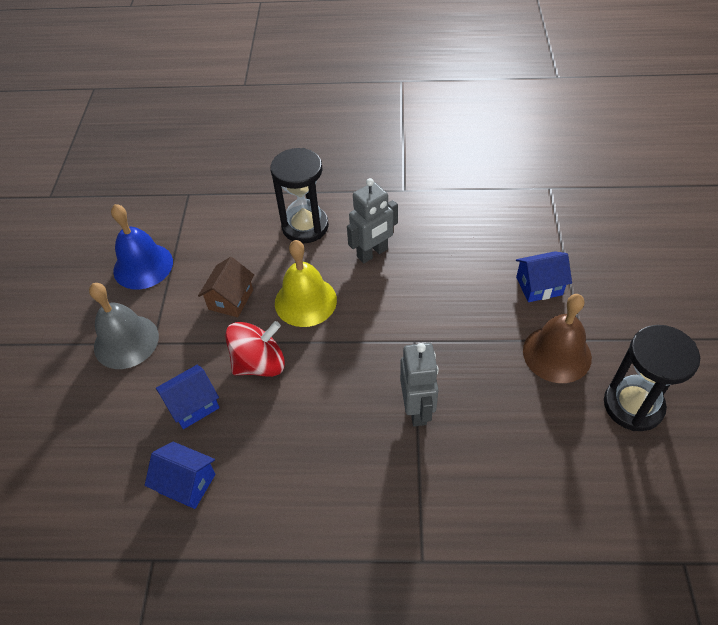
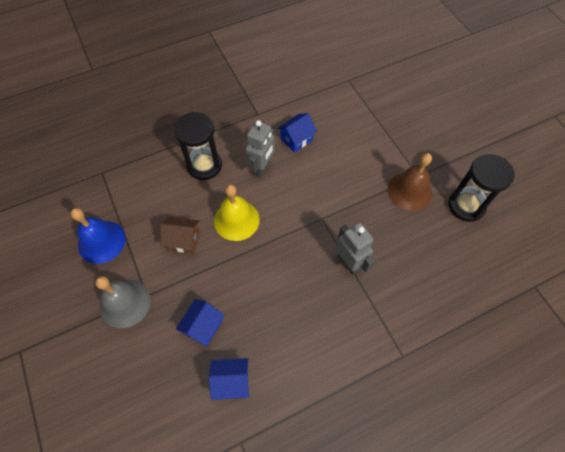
camera: 30 degrees left, 10 degrees up
brown house [198,257,254,317] -> brown house turned 75 degrees counterclockwise [161,217,200,253]
red spinning top [225,321,285,377] -> none
blue house [516,251,572,302] -> blue house moved to [277,113,317,153]

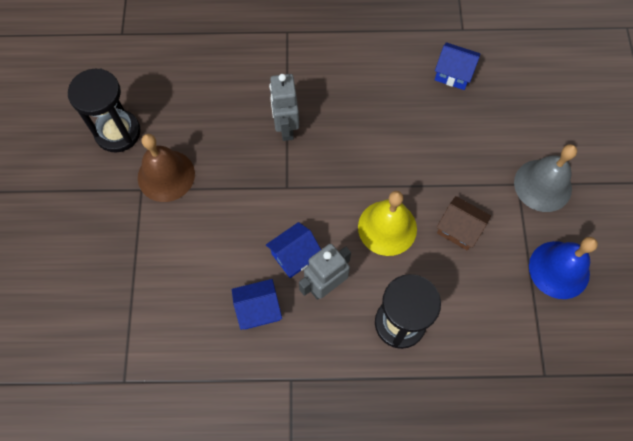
camera: 155 degrees left, 5 degrees up
blue house [176,299,225,347] -> blue house moved to [266,222,321,278]

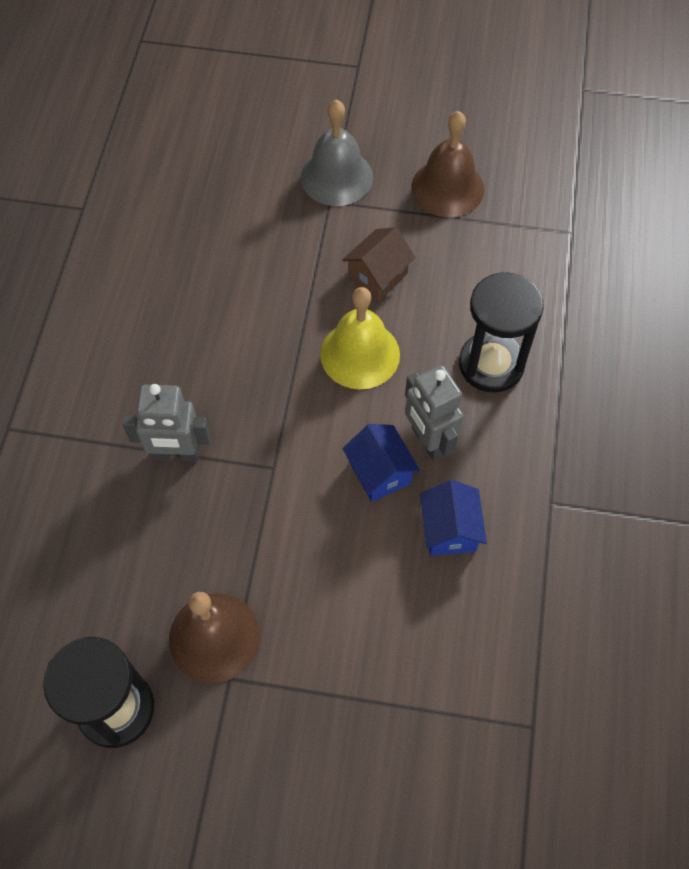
camera: 80 degrees left, 5 degrees down
blue house [435,42,480,90] -> none
blue bell [529,237,598,299] -> brown bell [411,111,484,217]

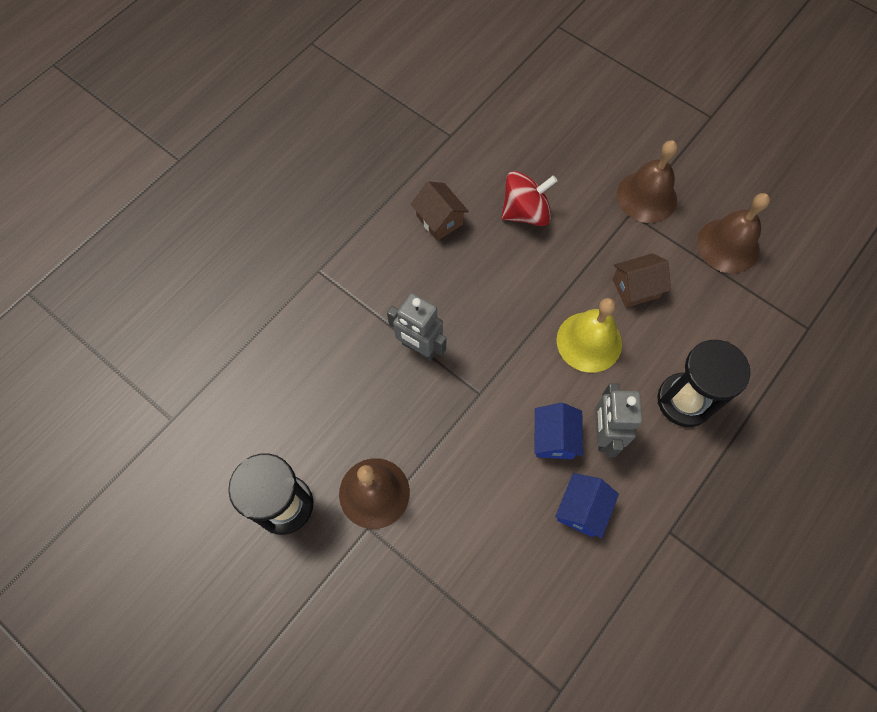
camera: 30 degrees right, 5 degrees up
grey bell [301,99,373,206] -> brown bell [617,140,678,223]
none -> brown house [411,181,469,241]
none -> red spinning top [502,171,557,226]

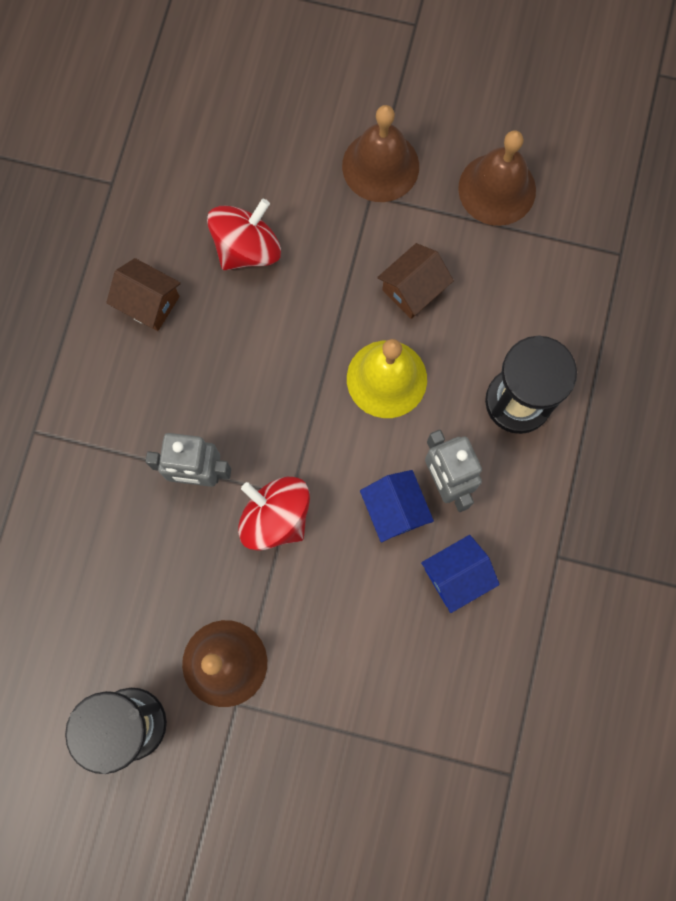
camera: 25 degrees left, 10 degrees up
blue house [555,473,619,539] -> blue house turned 60 degrees clockwise [421,535,500,613]
none -> red spinning top [238,477,310,551]

